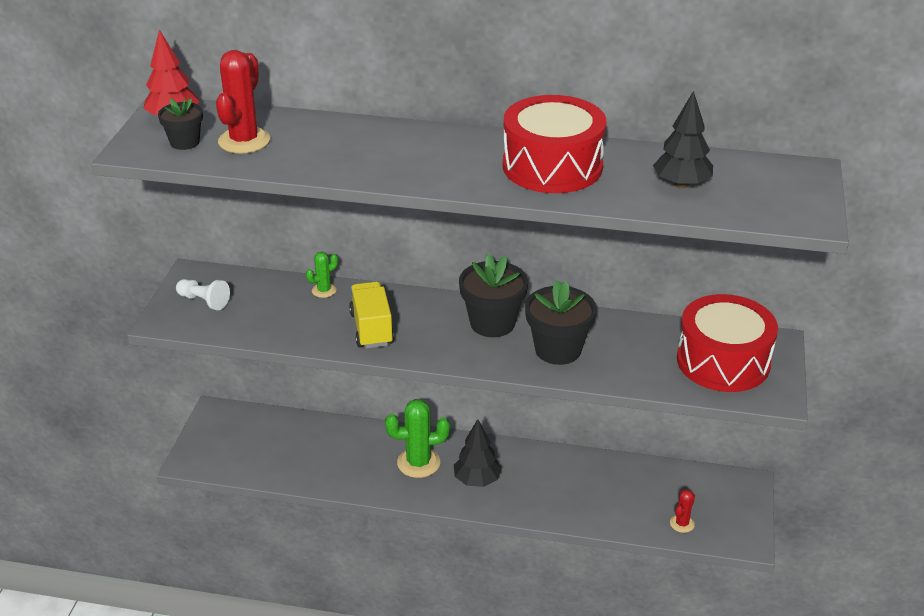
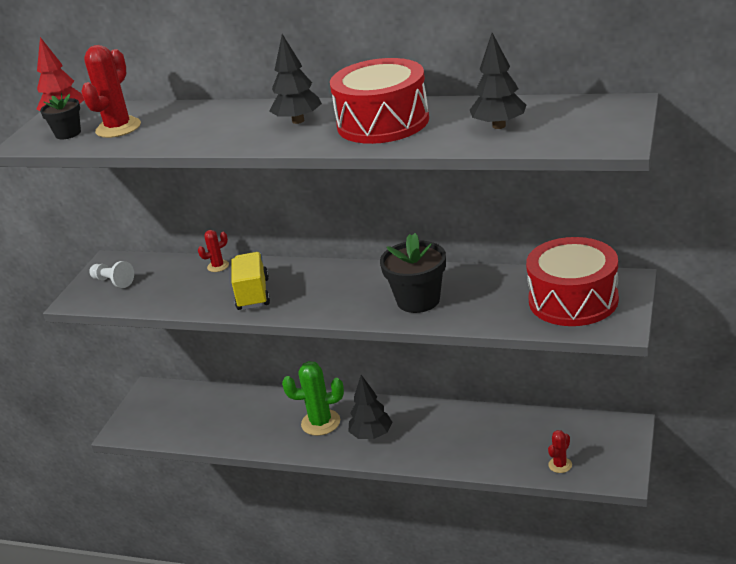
camera: 10 degrees right, 5 degrees down
green cactus [306,252,338,298] -> red cactus [198,230,229,272]
black flower pot [459,254,528,337] -> none
none -> black tree [269,34,322,124]

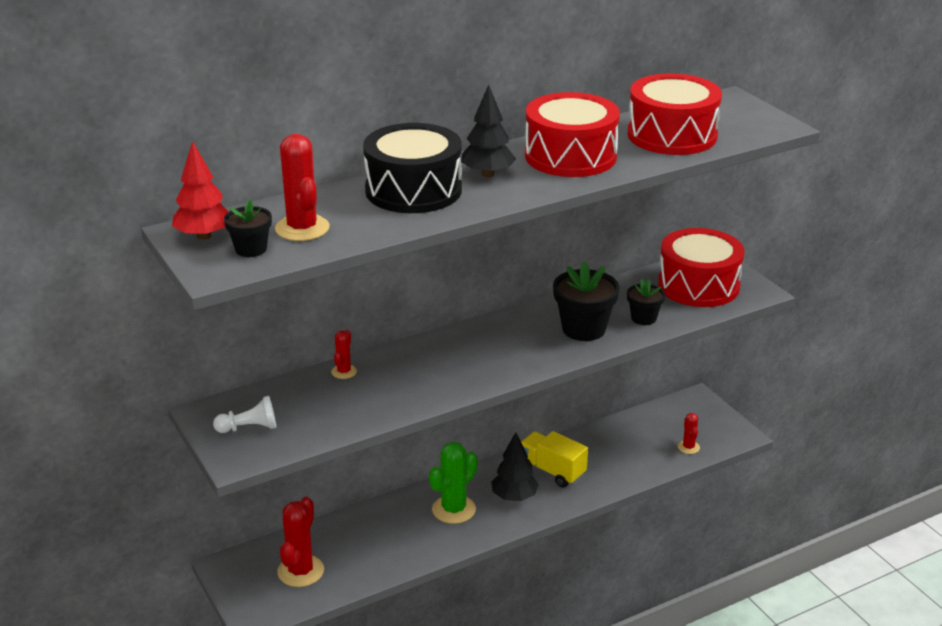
camera: 50 degrees left, 0 degrees up
yellow truck [231,252,270,310] -> yellow truck moved to [521,431,588,488]
black tree [470,33,527,129] -> red drum [628,73,722,155]
none -> red cactus [278,497,324,587]
none -> black drum [363,123,462,213]
none -> black flower pot [627,279,665,325]

